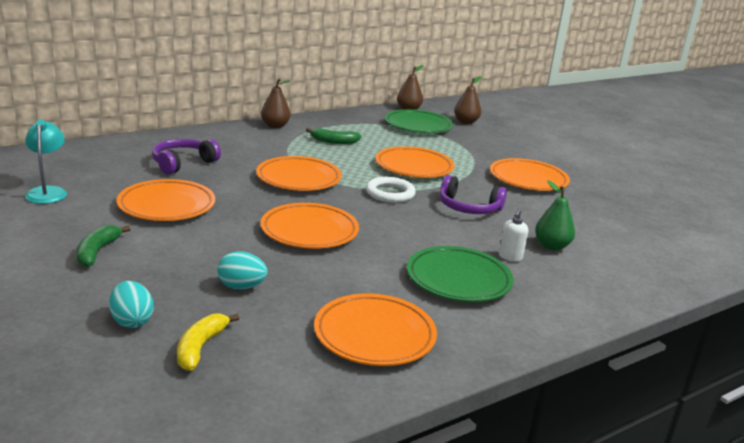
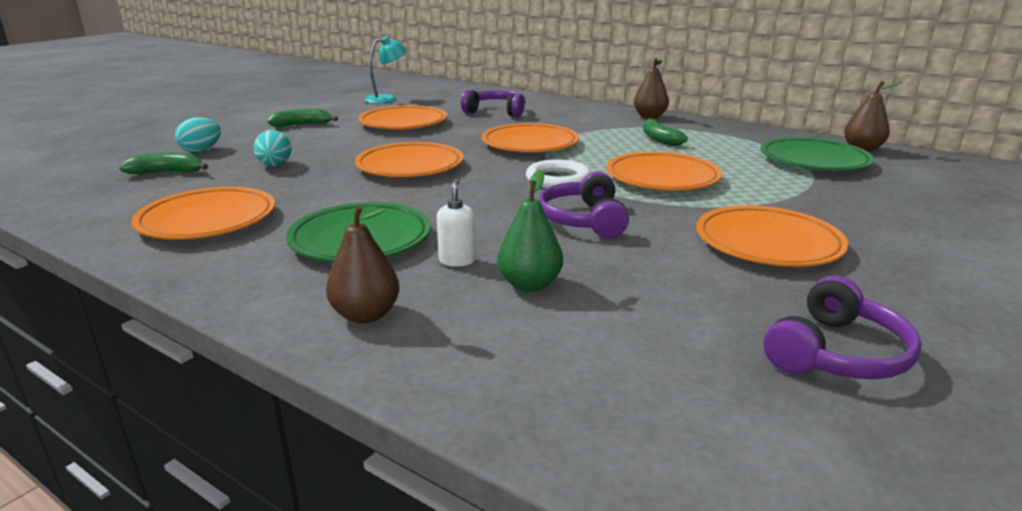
camera: 70 degrees right, 0 degrees up
yellow banana [177,313,239,371] -> green banana [120,152,208,175]
brown pear [454,76,482,124] -> brown pear moved to [326,205,400,324]
white soap dispenser [499,208,528,262] -> white soap dispenser turned 90 degrees clockwise [437,179,476,267]
none -> purple headphones [764,276,922,379]

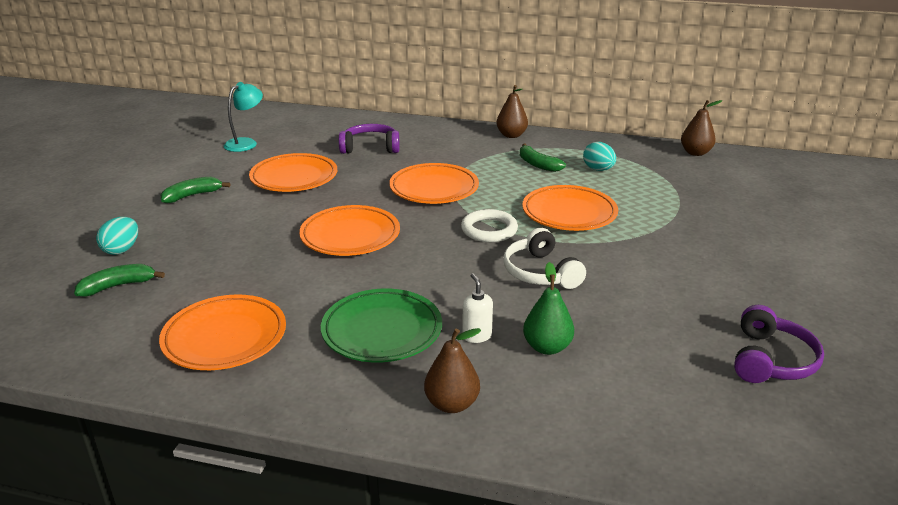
camera: 20 degrees left, 5 degrees up
turquoise egg [254,130,292,166] -> turquoise egg moved to [583,142,616,171]
purple headphones [539,172,629,238] -> white headphones [503,228,586,289]
orange plate [696,205,849,267] -> none
green plate [761,137,875,171] -> none

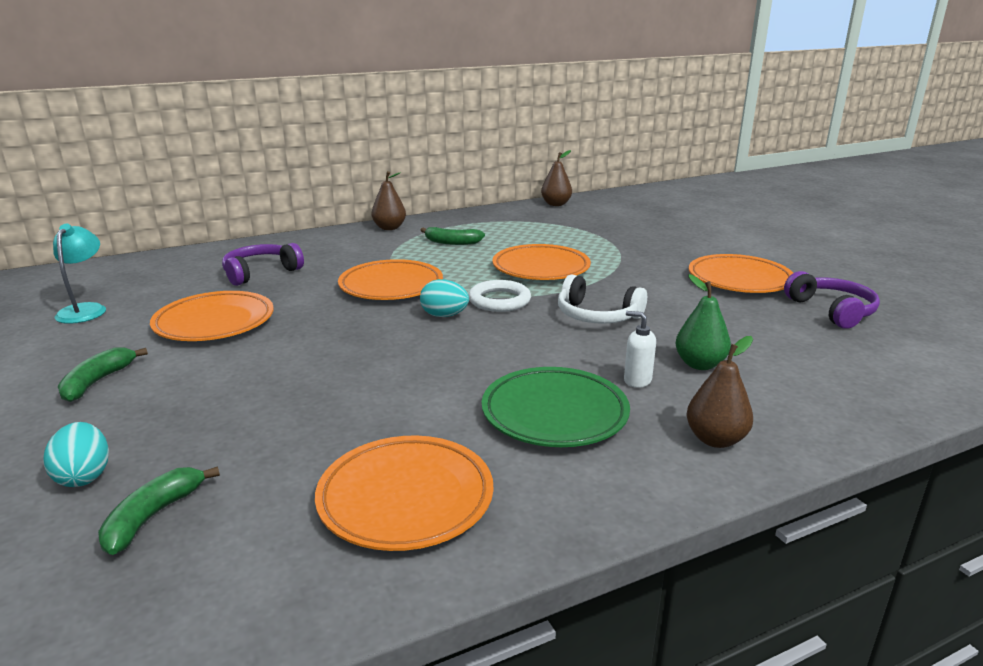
camera: 40 degrees left, 5 degrees down
orange plate [299,205,400,256] -> orange plate moved to [689,254,793,293]
turquoise egg [583,142,616,171] -> turquoise egg moved to [420,279,469,317]

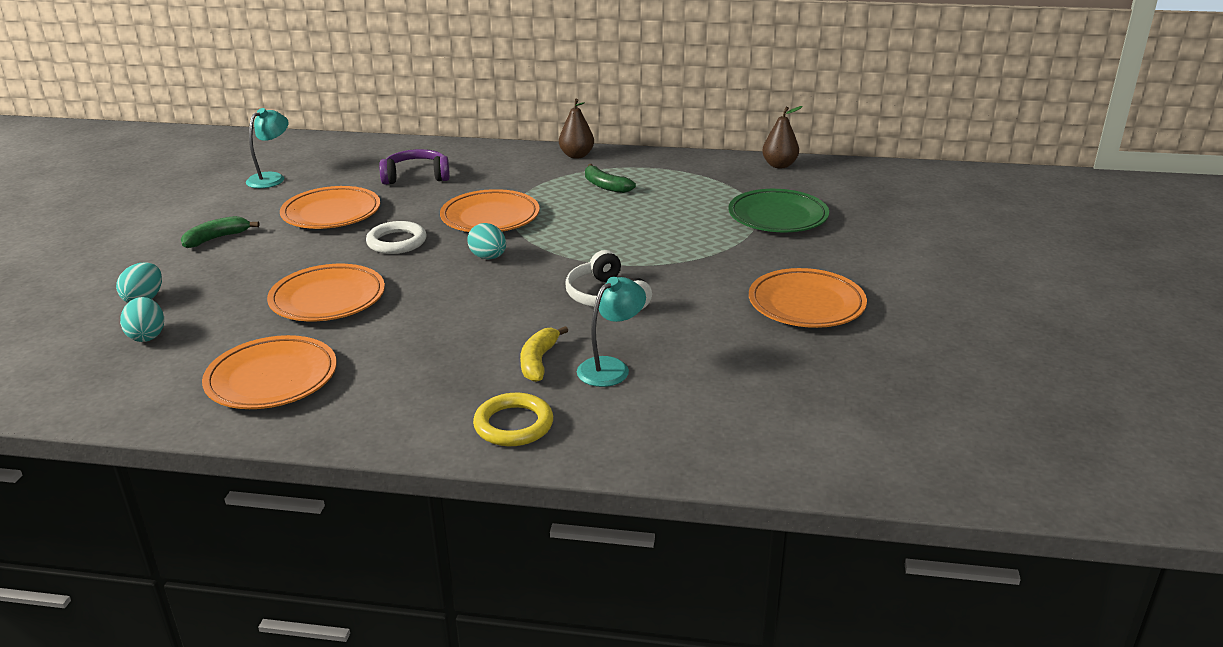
camera: 35 degrees right, 5 degrees up
green banana [98,466,220,555] -> turquoise egg [120,297,164,342]
white ring [469,280,531,312] -> white ring moved to [366,221,426,254]
green plate [482,367,630,447] -> green plate moved to [728,189,829,232]
orange plate [492,244,591,280] -> orange plate moved to [267,264,385,321]
white soap dispenser [624,311,656,388] -> yellow banana [520,326,568,382]
green pear [675,274,731,370] -> turquoise lamp [577,277,646,387]
brown pear [686,336,753,448] -> yellow ring [473,393,553,446]
purple headphones [784,271,880,329] -> none

